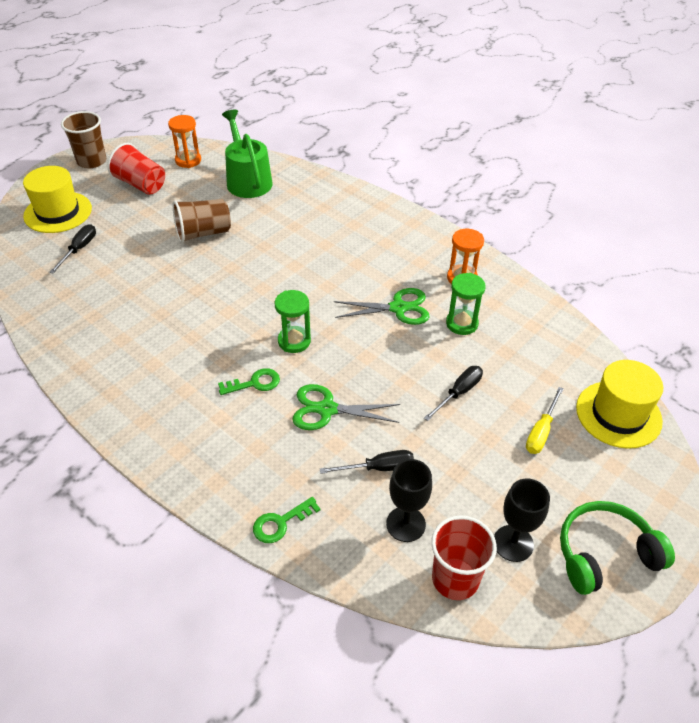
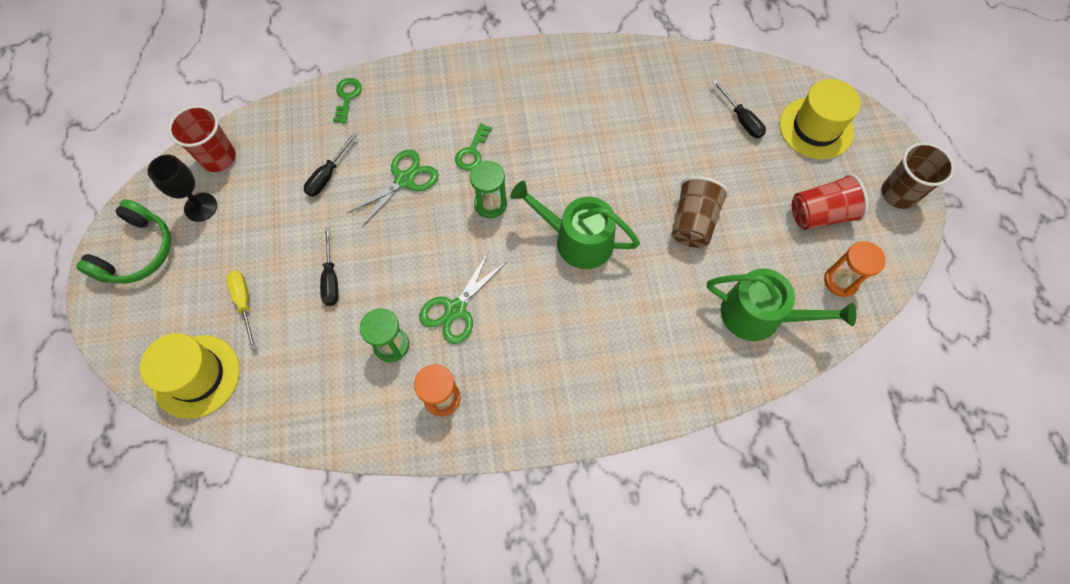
camera: 130 degrees right, 20 degrees up
black goblet [386,459,432,542] -> none
none -> green watering can [510,180,640,269]

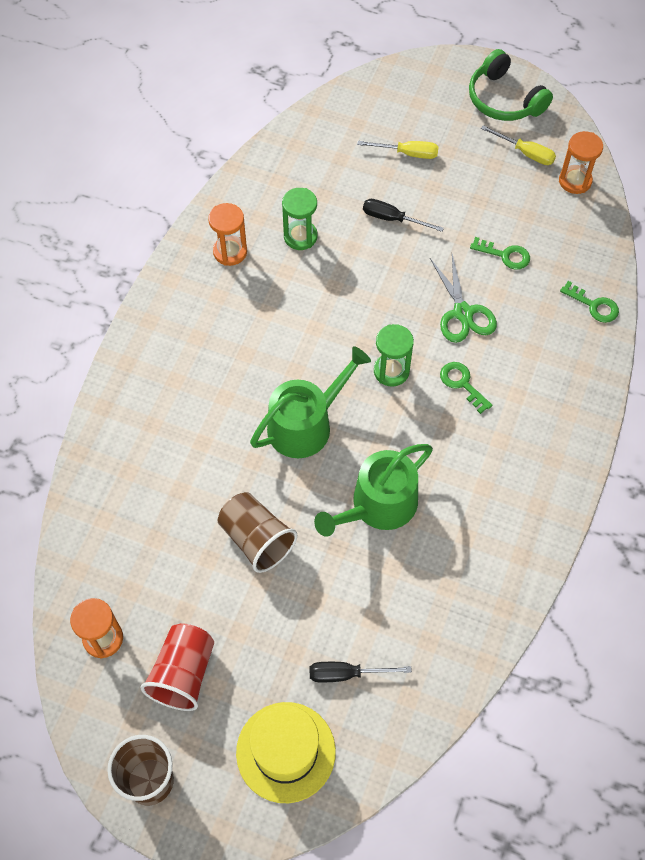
camera: 120 degrees right, 5 degrees down
yellow hat [140,333,240,419] -> none
black goblet [148,155,217,222] -> yellow screwdriver [481,125,556,165]
red cup [168,105,236,172] -> orange hourglass [559,131,603,194]
black screwdriver [304,133,357,197] -> green key [470,237,530,270]
green scissors [419,251,507,344] -> none
green watering can [707,269,856,341] -> green watering can moved to [314,444,433,537]

